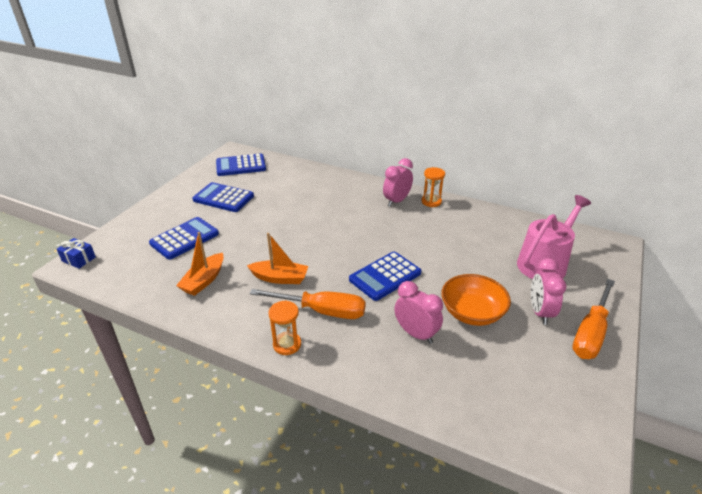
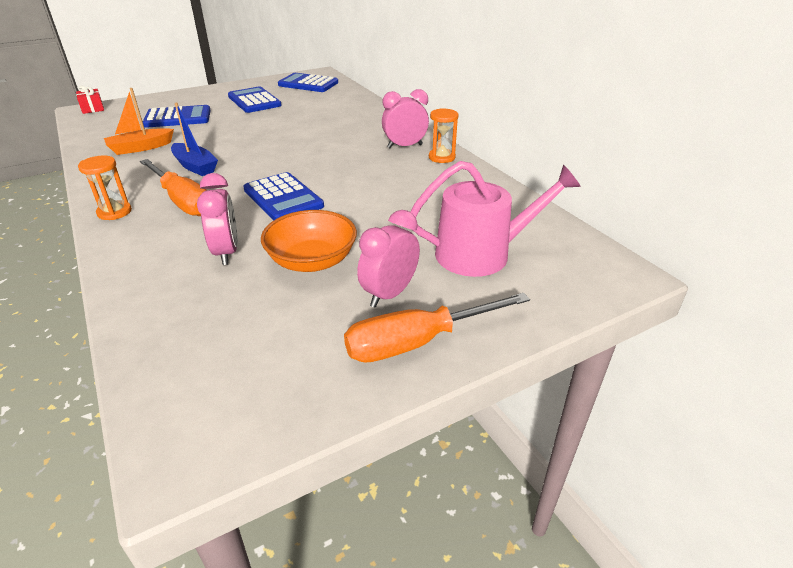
camera: 35 degrees right, 0 degrees up
blue gift [57,238,96,269] -> red gift [76,85,104,114]
orange boat [247,233,308,284] -> blue boat [171,102,218,176]
blue calculator [349,252,421,301] -> blue calculator turned 120 degrees counterclockwise [243,172,324,220]

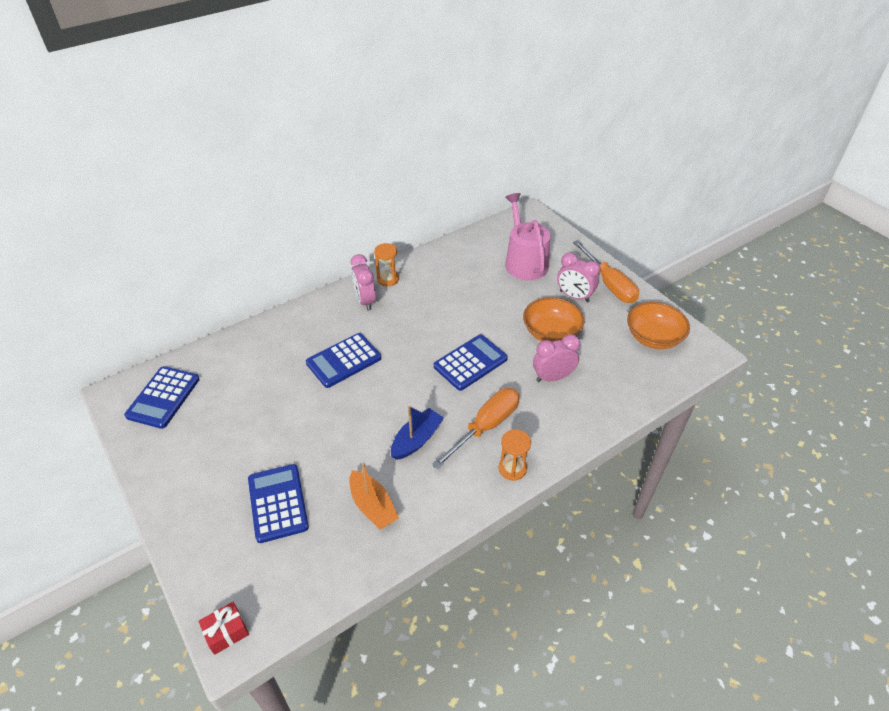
camera: 95 degrees left, 10 degrees up
blue calculator [228,86,282,113] -> blue calculator moved to [306,333,381,388]
none -> orange bowl [627,302,690,349]

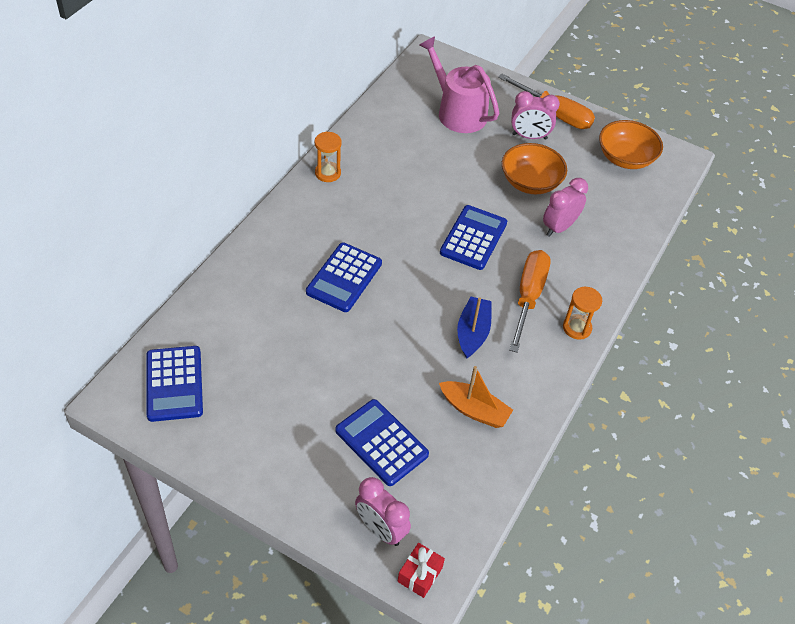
camera: 30 degrees left, 5 degrees up
pink clock [351,254,376,311] -> pink clock moved to [355,477,411,546]

